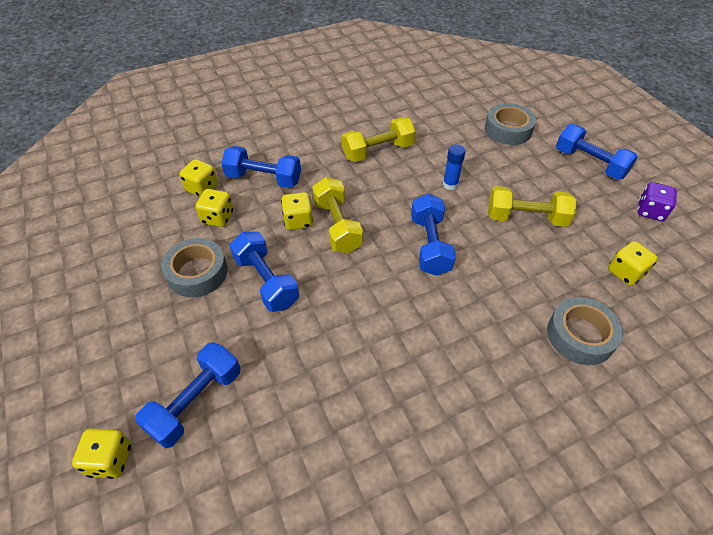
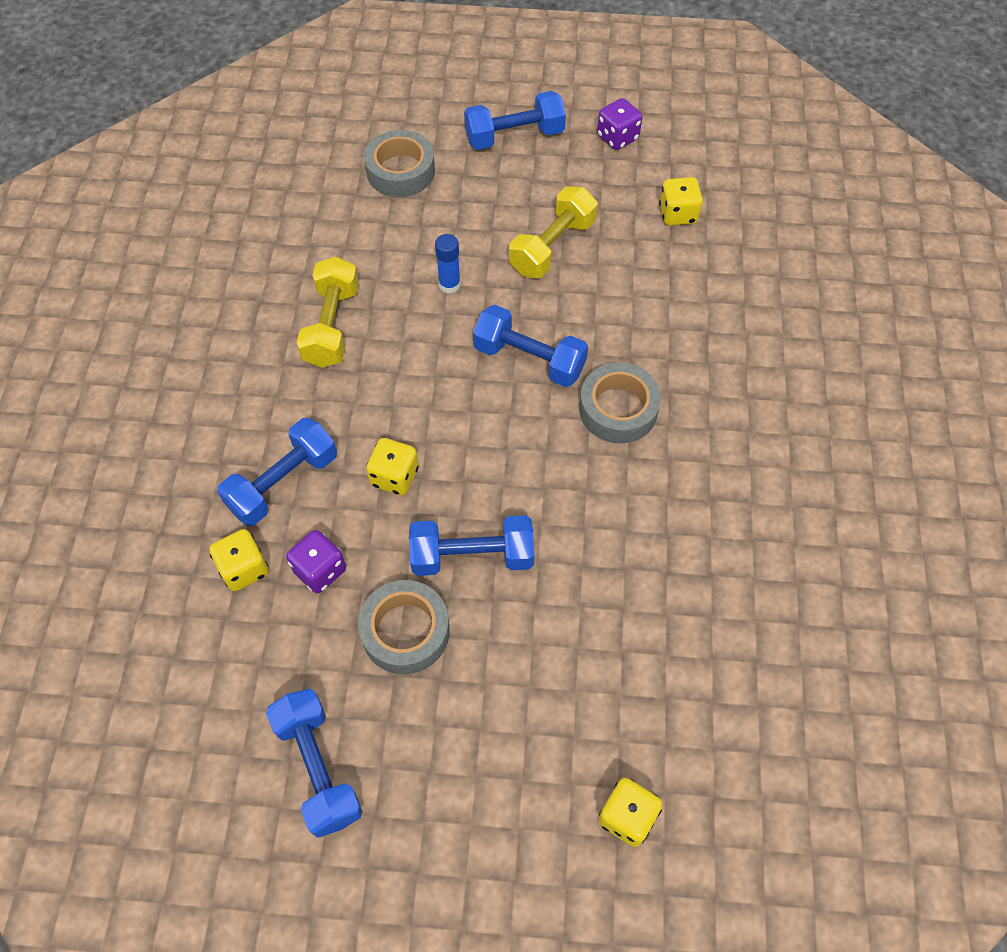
camera: 60 degrees left, 10 degrees up
blue dumbbell [135,342,240,448] -> blue dumbbell moved to [266,688,362,838]
yellow dice [195,189,233,227] -> purple dice [286,530,346,593]
yellow dumbbell [312,177,363,253] -> none
grey tape [547,297,623,365] -> grey tape moved to [579,363,661,444]

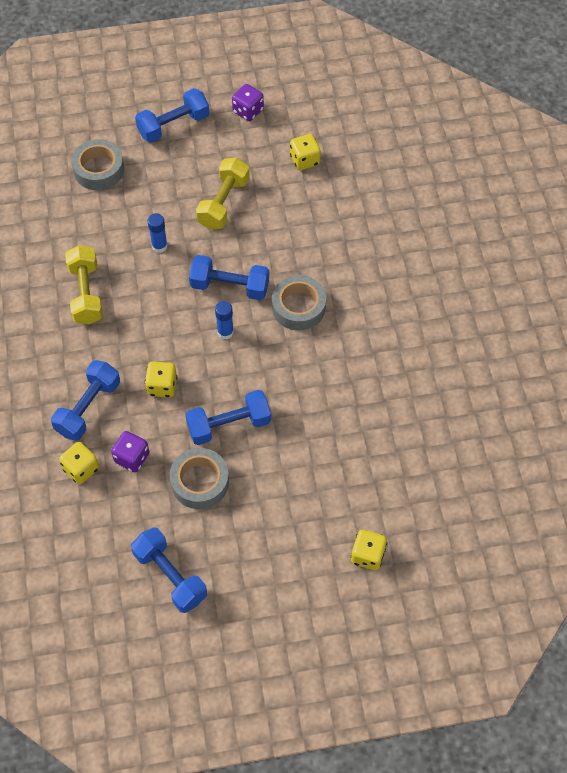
camera: 15 degrees left, 0 degrees up
none -> blue glue stick [215,301,234,339]

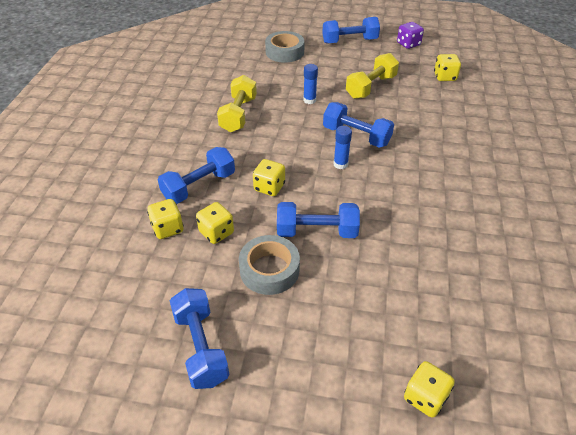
camera: 20 degrees right, 15 degrees down
purple dice [111,431,149,472] -> yellow dice [196,202,234,244]
grey tape [272,275,326,331] -> none

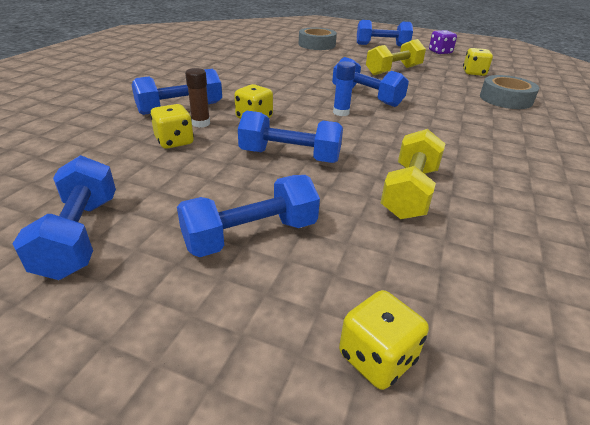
camera: 10 degrees right, 10 degrees down
yellow dice [147,199,184,239] -> none
yellow dumbbell [217,75,257,132] -> yellow dumbbell moved to [380,129,445,219]
grey tape [239,235,300,295] -> grey tape moved to [480,75,539,109]
blue glue stick [303,64,318,104] -> none
none -> blue dumbbell [177,175,320,257]
none -> brown glue stick [185,68,210,128]

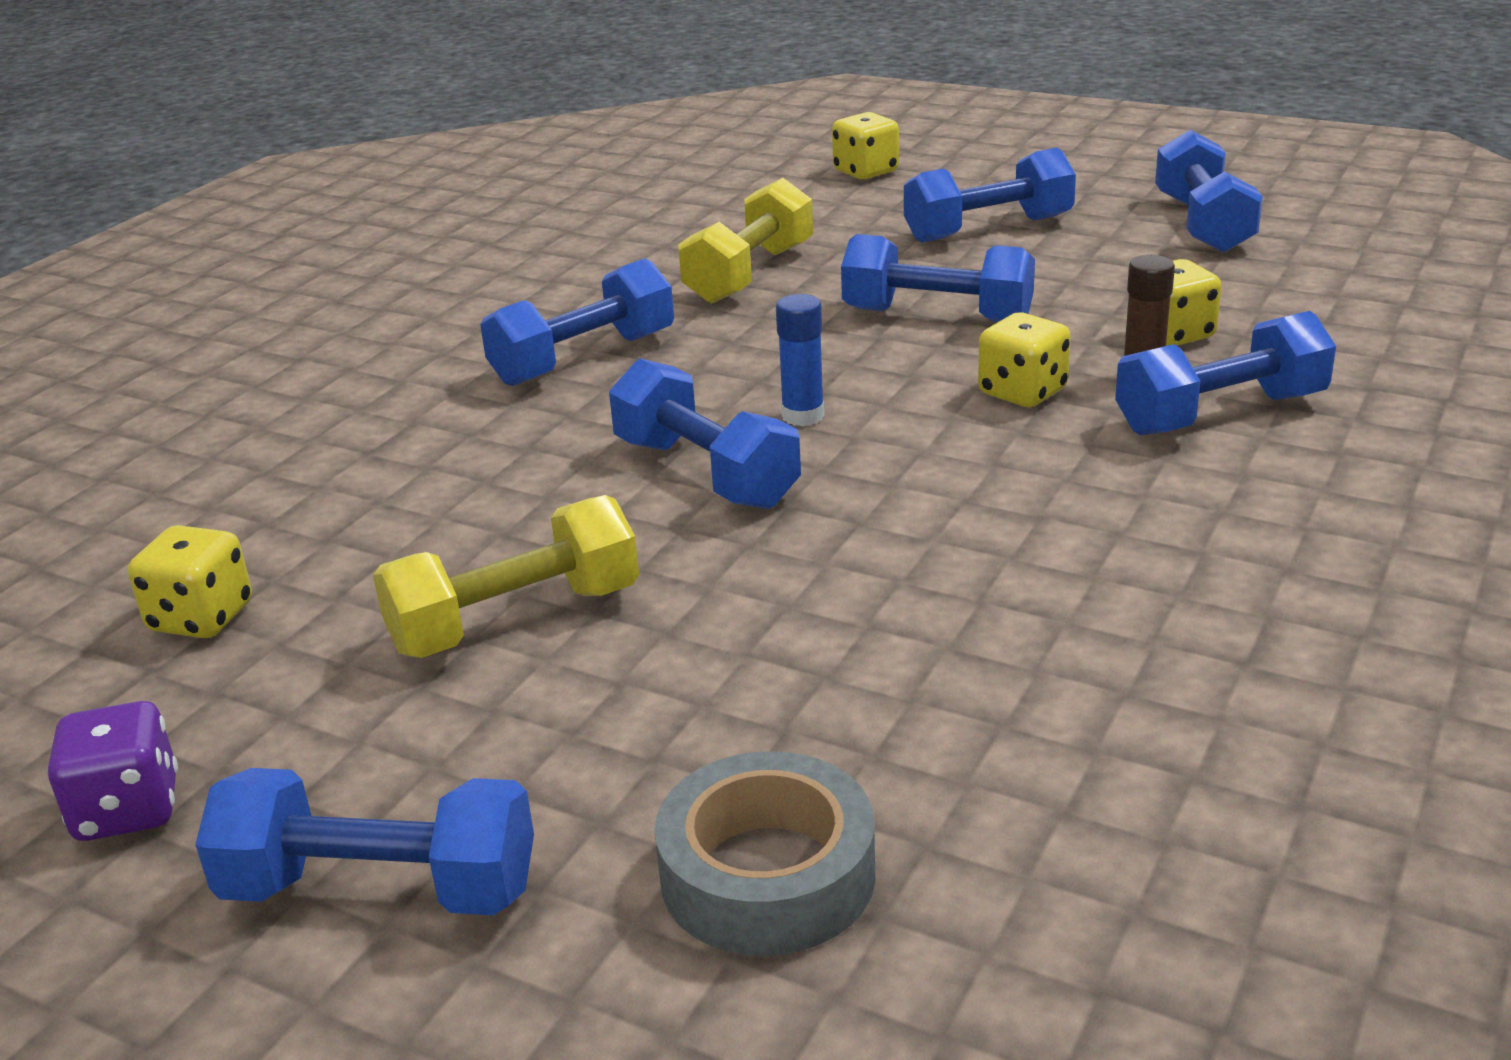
camera: 170 degrees left, 5 degrees down
grey tape [480,75,539,109] -> none
none -> blue dumbbell [480,258,674,386]

